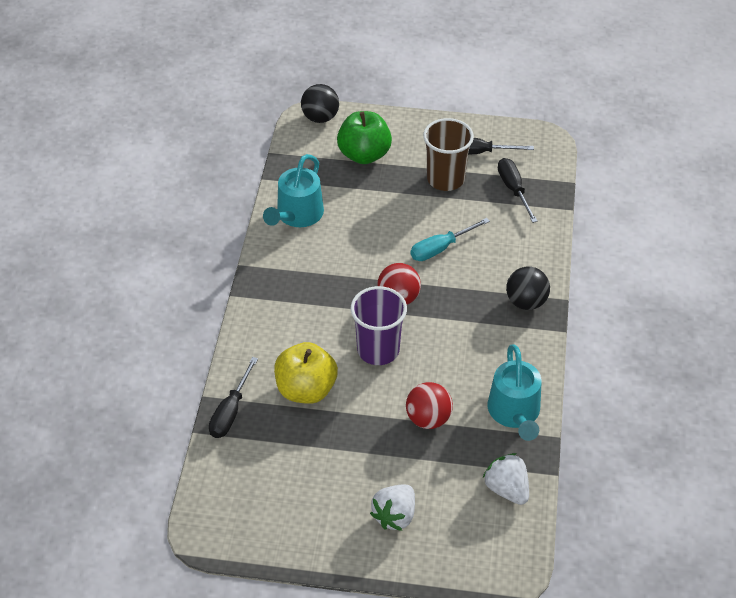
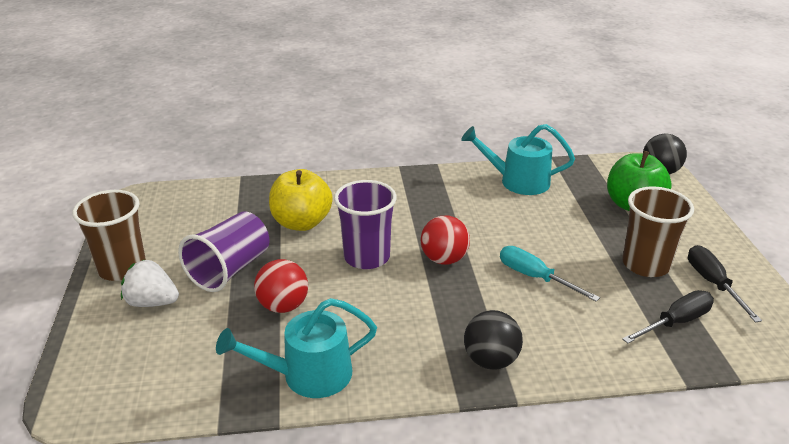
camera: 75 degrees right, 15 degrees down
black screwdriver [209,357,258,438] -> none
white strawberry [483,453,529,505] -> none
none -> brown cup [72,190,146,281]
none -> purple cup [178,211,270,292]

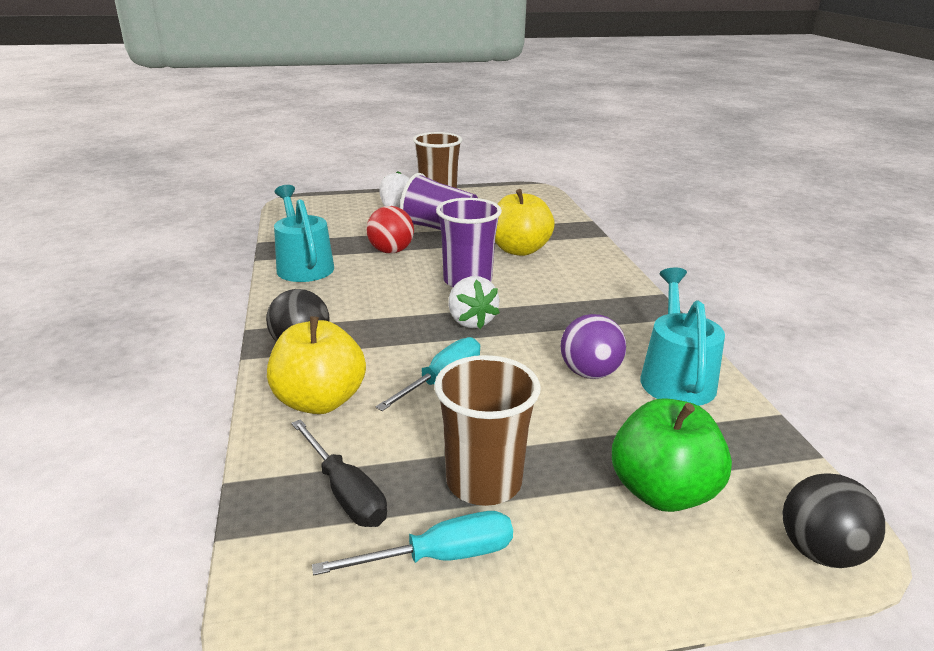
camera: 85 degrees right, 5 degrees down
red ball [421,216,470,265] -> white strawberry [448,276,500,329]
black screwdriver [688,245,762,322] -> turquoise screwdriver [312,511,513,576]
none -> yellow apple [267,316,366,414]
none -> purple ball [561,314,626,379]

